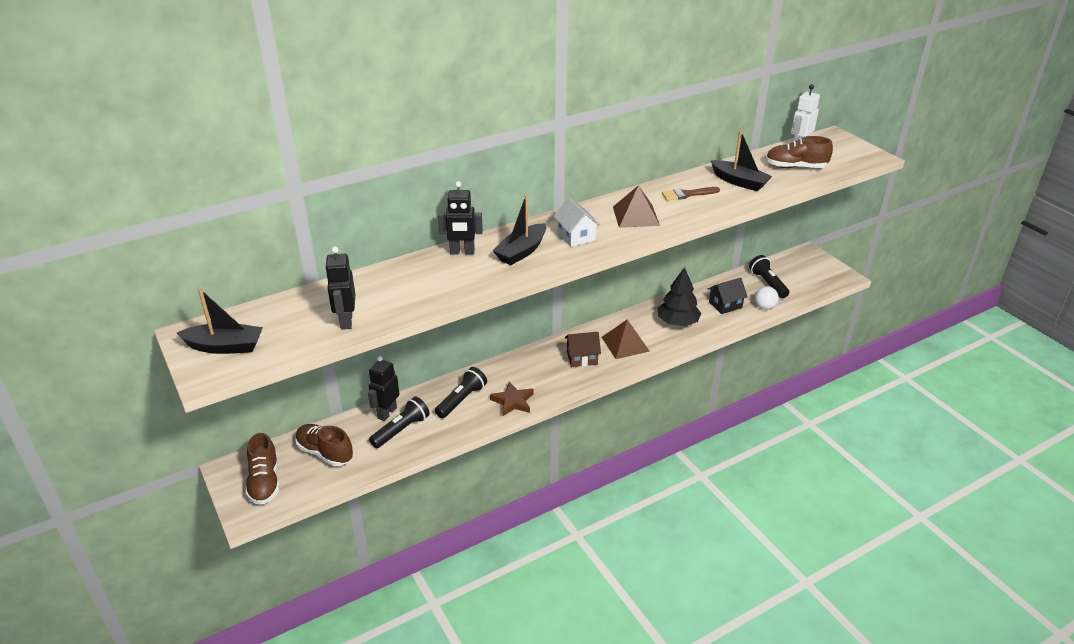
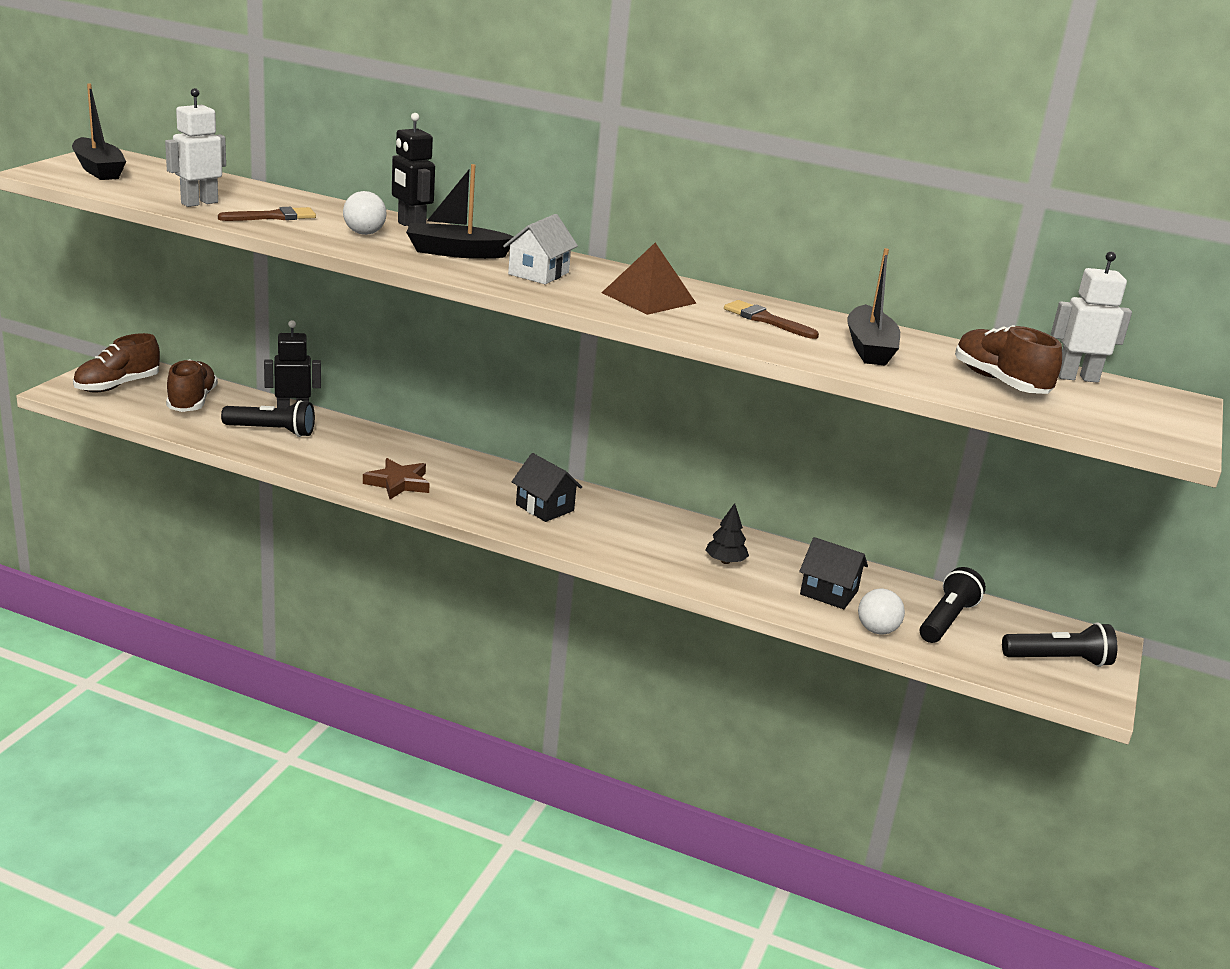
camera: 50 degrees right, 10 degrees down
black robot [325,246,355,330] -> white robot [165,88,226,207]
black flashlight [435,367,487,418] -> black flashlight moved to [1002,623,1117,667]
brown house [565,332,601,367] -> black house [512,453,582,522]
brown pyramid [602,319,650,359] -> none
black tree [658,267,702,326] -> black tree [705,503,749,564], size x0.56
none -> brown brush [218,207,316,221]
none -> white ball [343,191,387,235]

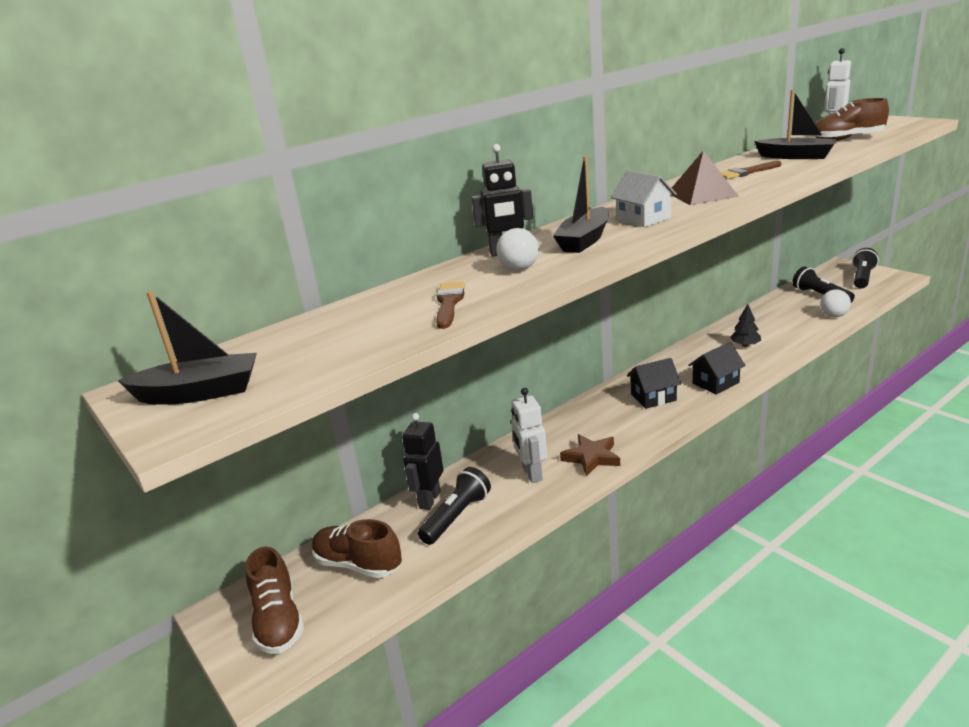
camera: 55 degrees left, 0 degrees up
white robot [165,88,226,207] -> white robot moved to [511,388,547,483]
black house [799,537,868,609] -> black house moved to [688,342,746,395]

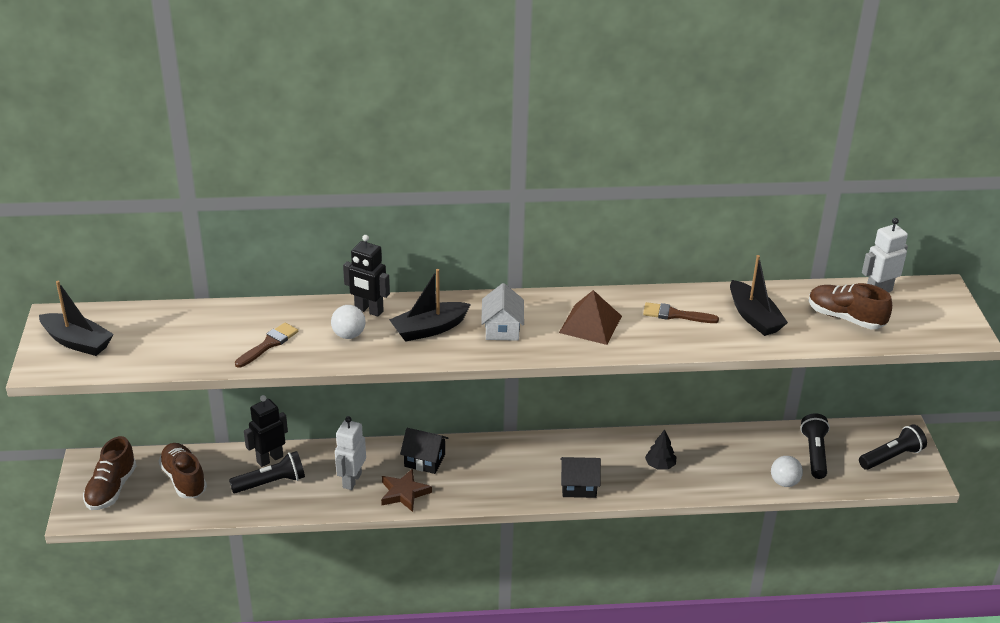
camera: 30 degrees right, 10 degrees up
black house [627,358,681,409] -> black house moved to [400,428,449,474]

